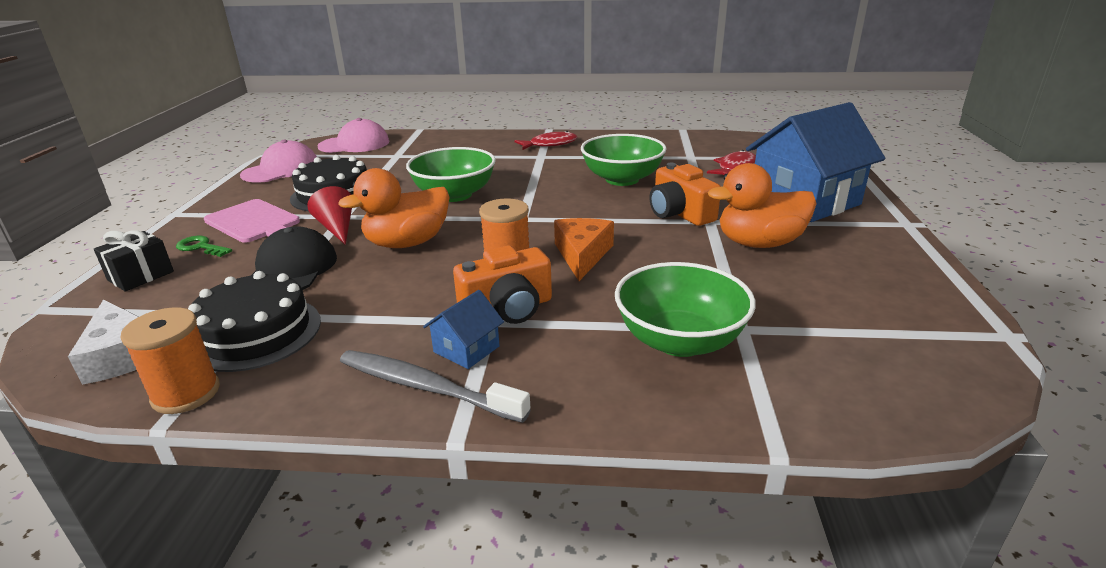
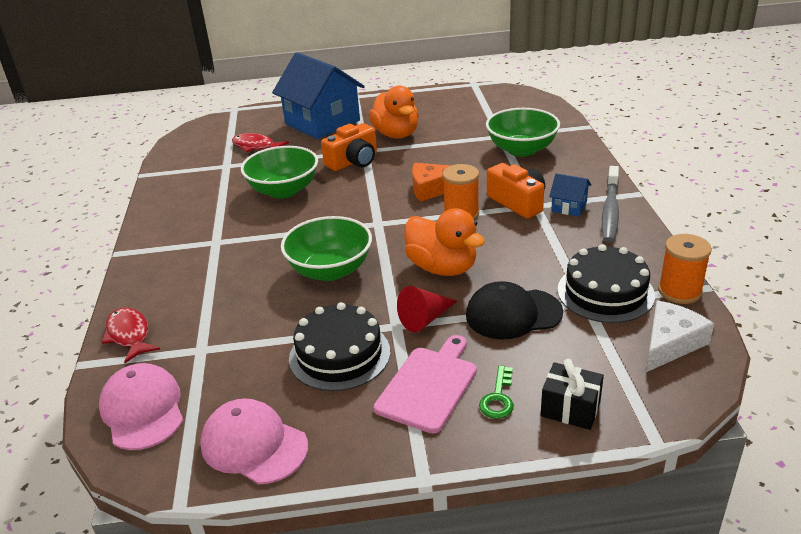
camera: 100 degrees left, 5 degrees up
red fish [515,131,577,150] -> red fish moved to [101,307,160,363]

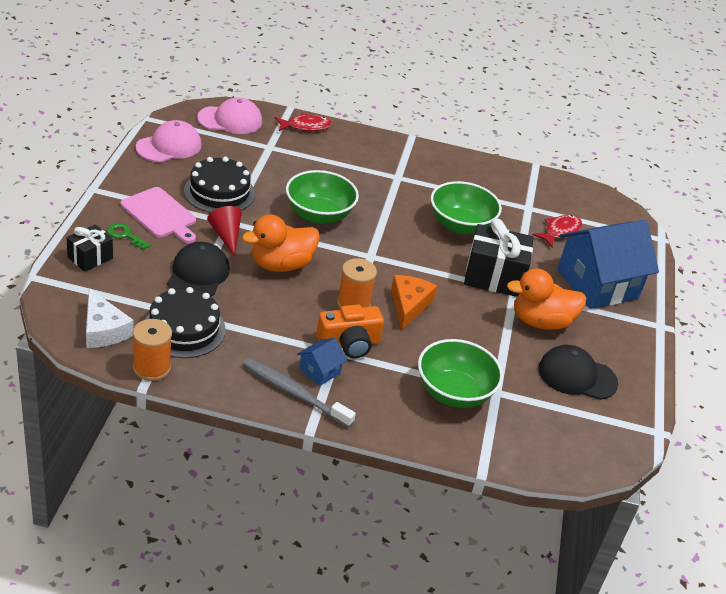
camera: 100 degrees right, 5 degrees up
orange camera [321,123,377,171] -> black gift [464,219,534,297]
none -> black cap [539,345,618,400]

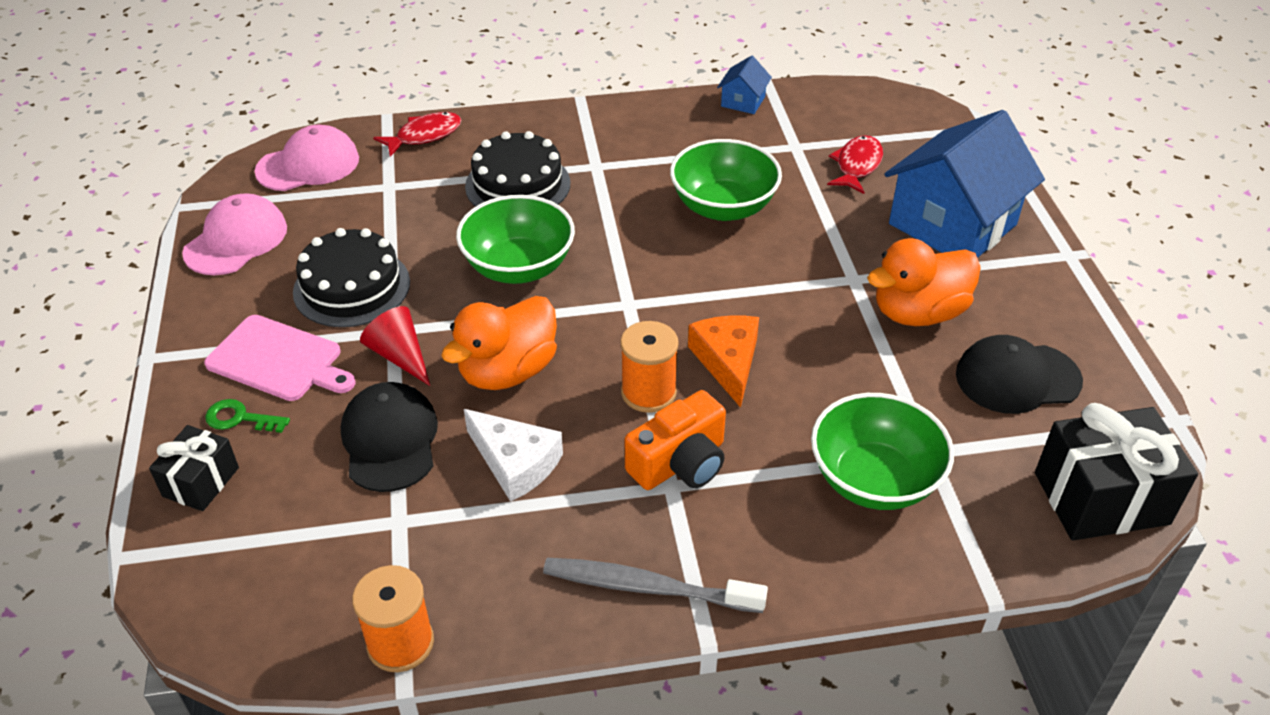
camera: 15 degrees left, 5 degrees up
white cheese [86,288,134,348] -> white cheese moved to [464,409,563,502]
black cake [145,287,226,358] -> black cake moved to [465,131,570,207]
blue house [297,338,347,386] -> blue house moved to [717,56,772,114]
black gift [464,219,534,297] -> black gift moved to [1035,403,1198,541]

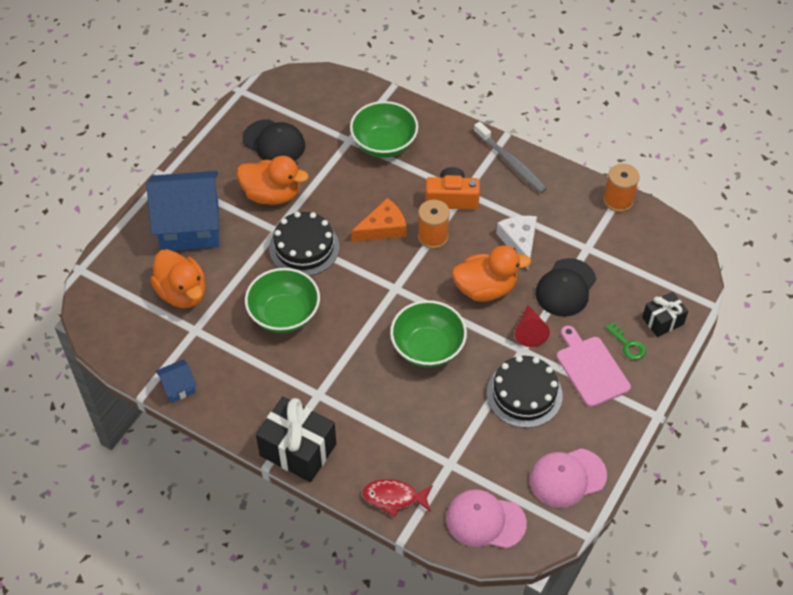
camera: 140 degrees left, 10 degrees up
black cake [465,131,570,207] -> black cake moved to [269,212,340,276]
orange cheese [688,316,759,408] -> orange cheese turned 150 degrees counterclockwise [351,198,407,242]
red fish [827,135,883,194] -> orange duck [150,249,206,308]
black gift [1035,403,1198,541] -> black gift moved to [256,397,336,482]

